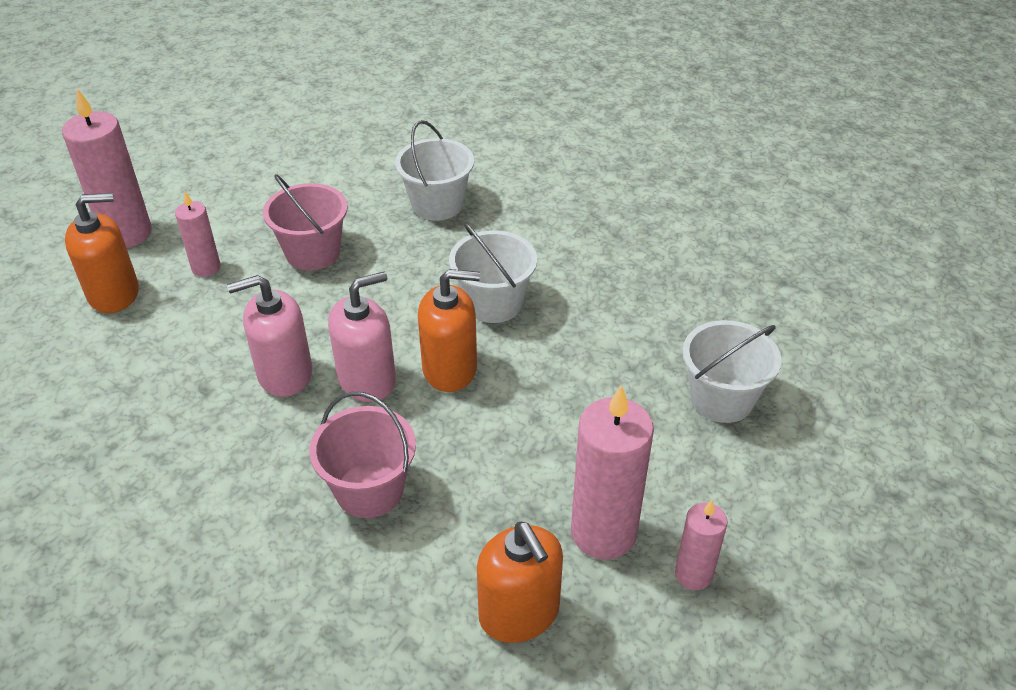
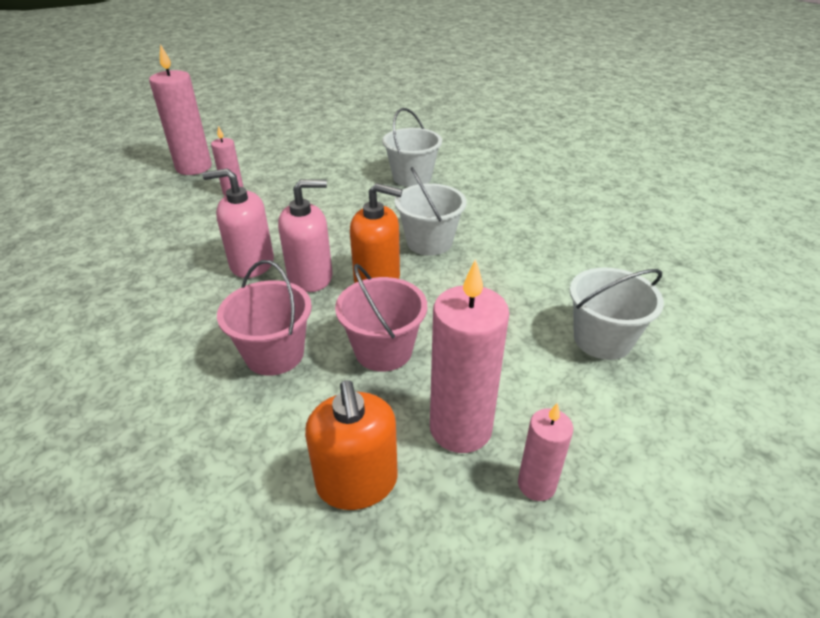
camera: 15 degrees right, 5 degrees down
orange soap dispenser [65,193,139,313] -> none
pink bucket [263,174,348,271] -> pink bucket moved to [335,264,427,371]

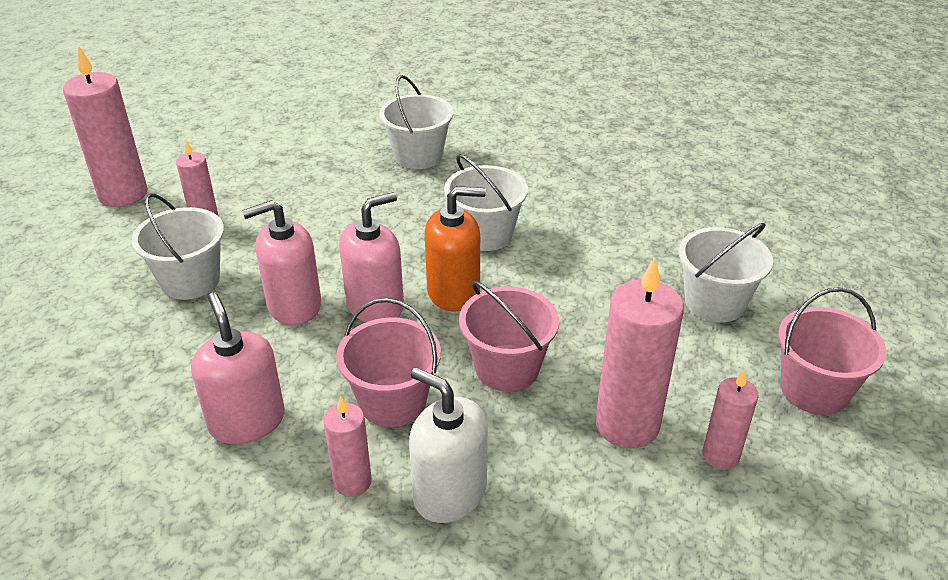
camera: 20 degrees left, 0 degrees up
orange soap dispenser [305,380,398,510] -> none
none -> white bucket [132,193,224,300]
none -> pink soap dispenser [191,293,285,444]
none -> pink candle [323,396,372,497]
none -> white soap dispenser [409,367,488,523]
none -> pink bucket [778,287,886,415]

